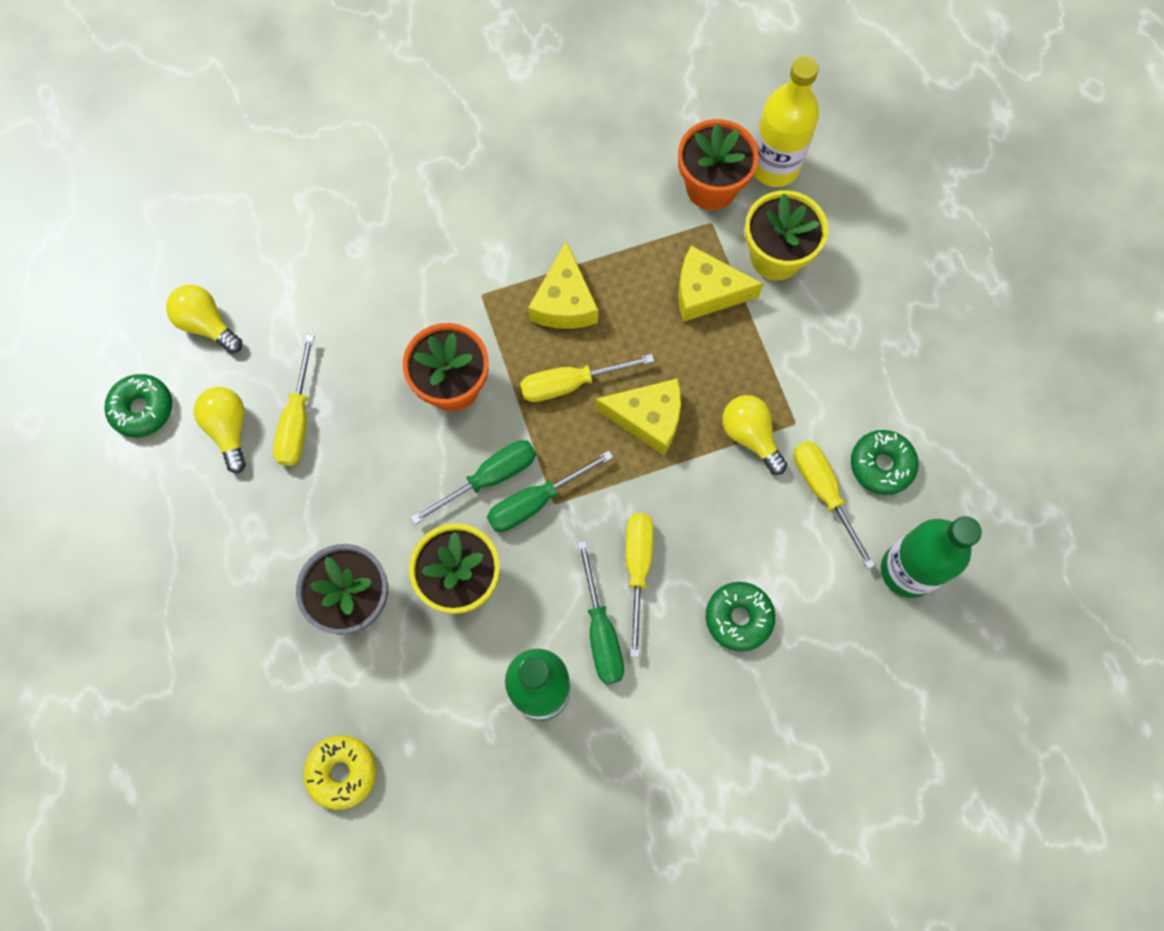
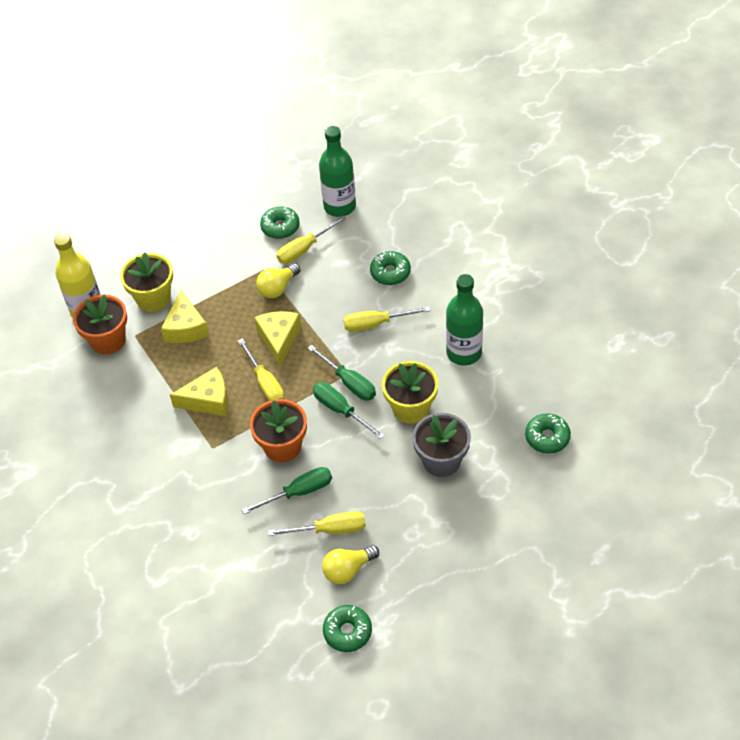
camera: 100 degrees left, 20 degrees down
yellow light bulb [166,285,242,353] -> none
yellow donut [303,735,376,810] -> green donut [525,413,571,453]
green screwdriver [577,541,624,684] -> green screwdriver moved to [242,467,332,514]

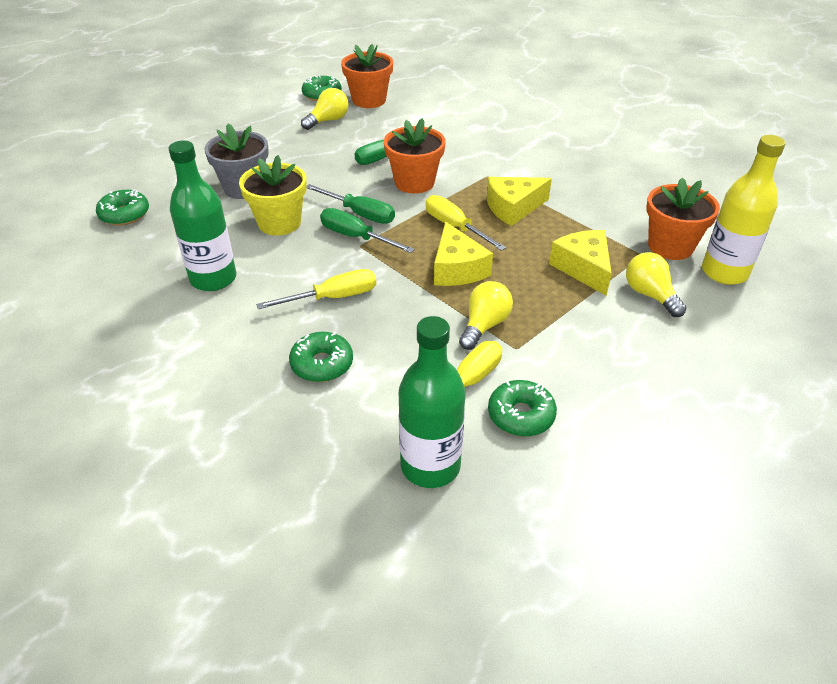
camera: 165 degrees right, 10 degrees down
yellow flower pot [120,252,173,312] -> yellow light bulb [626,252,686,317]
yellow screwdriver [268,511,366,536] -> none
none -> orange flower pot [341,44,393,108]

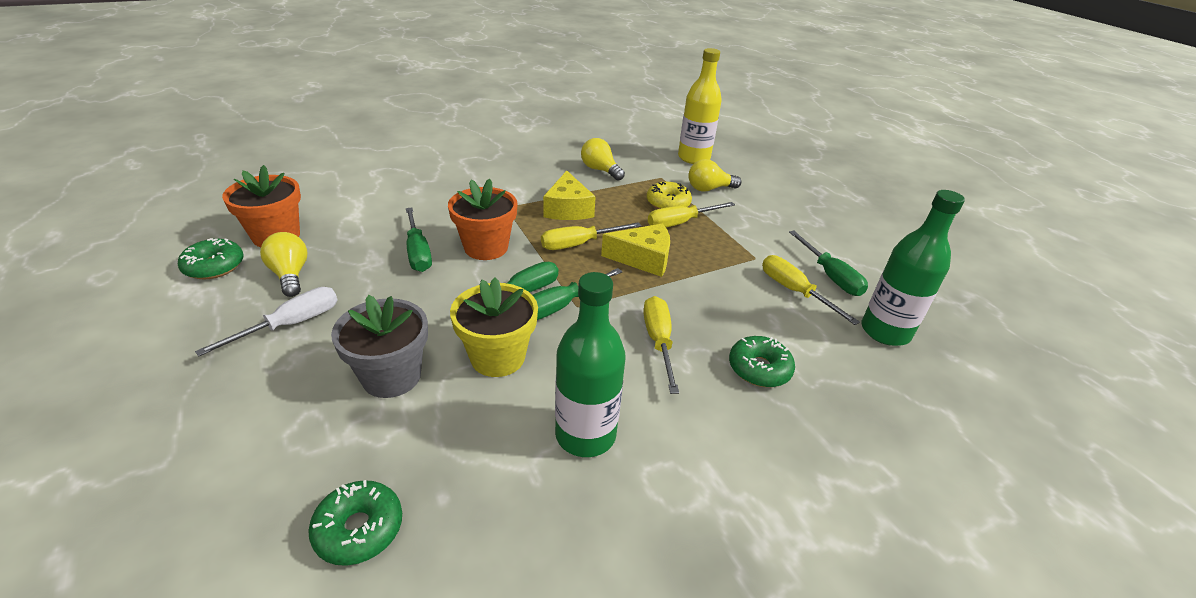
camera: 75 degrees left, 5 degrees down
yellow light bulb [459,281,513,350] -> yellow light bulb moved to [581,138,625,181]
green donut [488,380,557,437] -> green screwdriver [789,231,868,296]
yellow cheese [549,230,612,296] -> yellow donut [647,182,692,209]
orange flower pot [646,177,720,260] -> none
none -> white screwdriver [195,287,337,356]
none -> yellow screwdriver [648,202,735,228]

